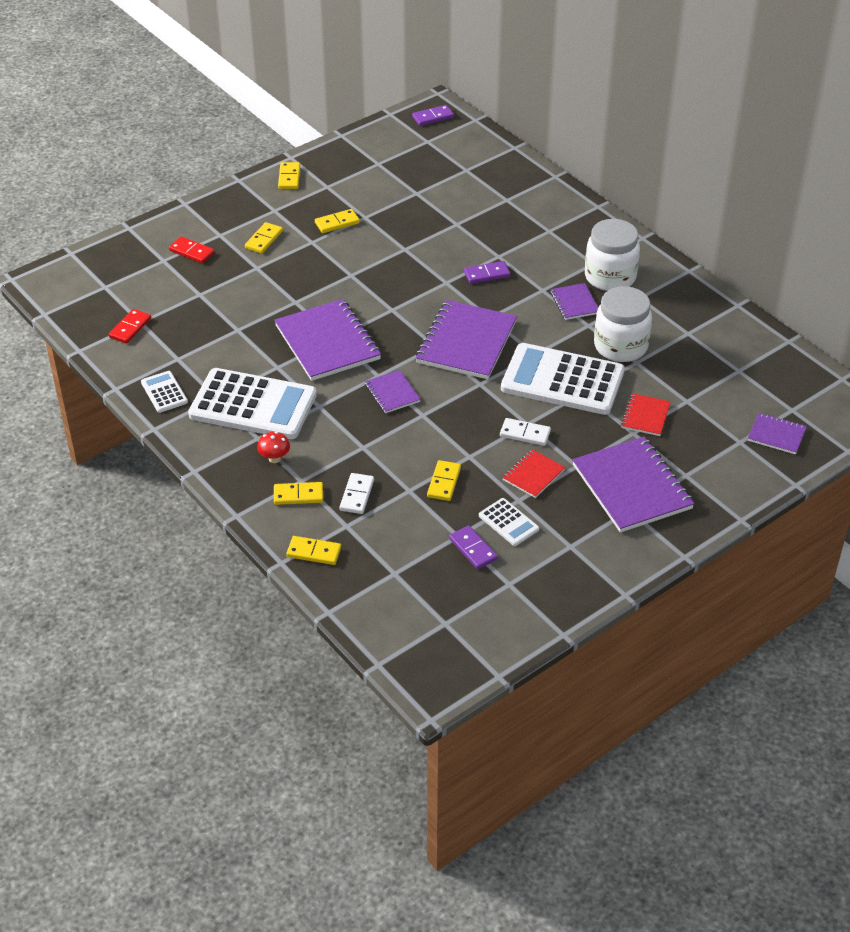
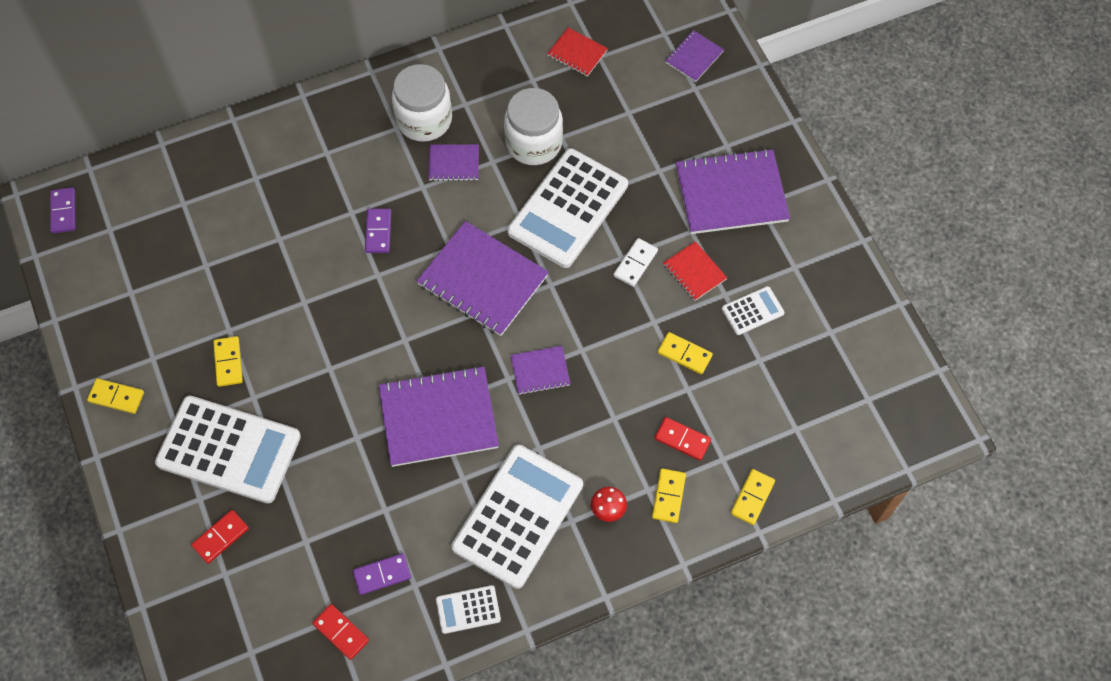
camera: 75 degrees left, 20 degrees up
yellow domino [245,222,283,254] -> white calculator [155,396,301,503]
white domino [340,473,374,514] -> red domino [655,417,711,461]
purple domino [449,525,498,569] -> purple domino moved to [353,553,411,595]
red notebook [621,393,671,436] -> red notebook moved to [547,28,608,77]

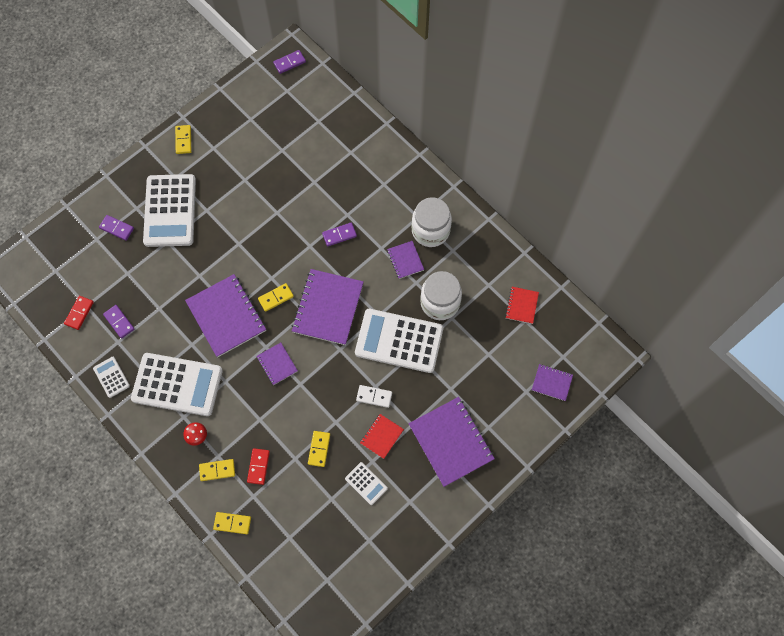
camera: 70 degrees right, 5 degrees up
red domino [191,510,249,564] -> purple domino [99,215,134,241]
yellow domino [213,336,243,387] -> yellow domino moved to [258,283,294,312]

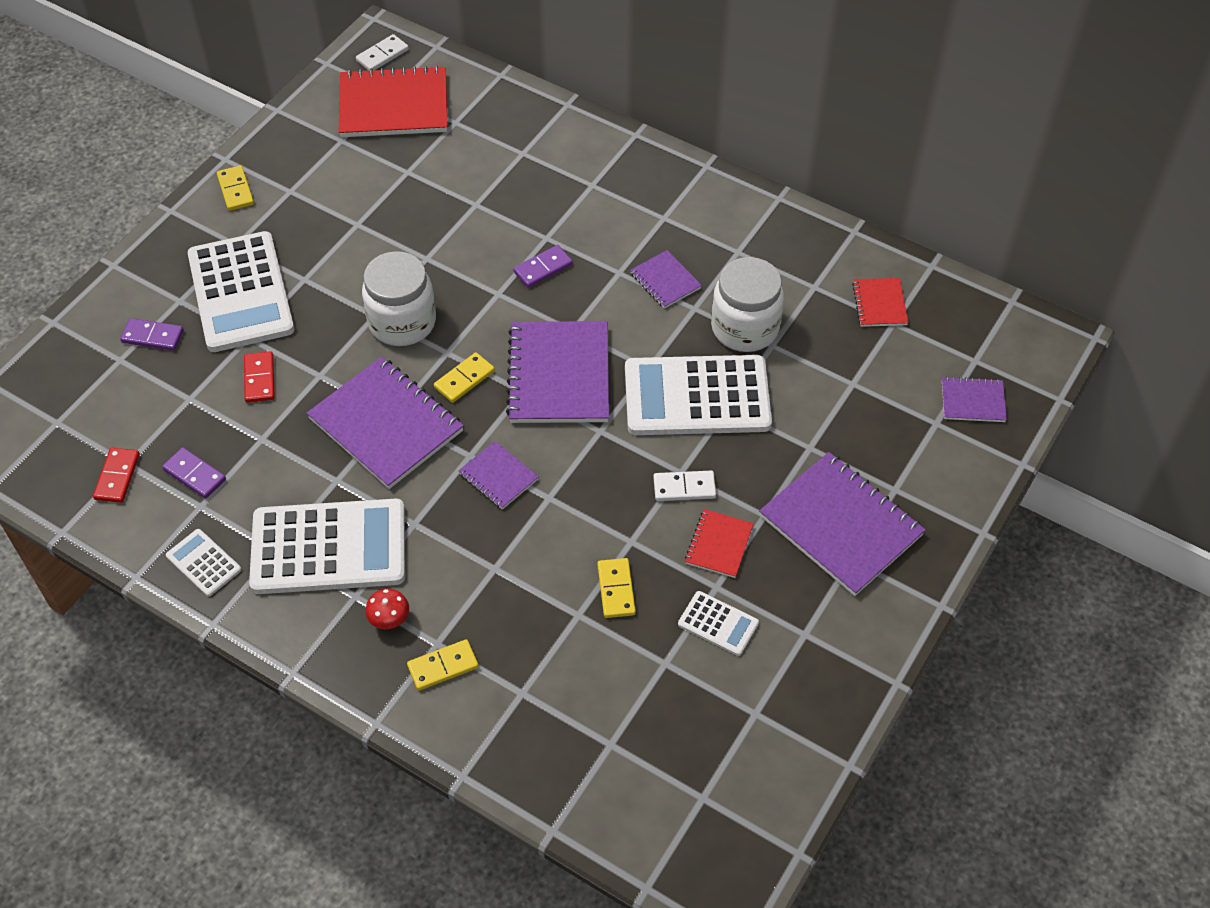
camera: 15 degrees left, 15 degrees down
yellow domino [213,512,251,534] -> none
red domino [247,448,270,485] -> red domino moved to [244,351,275,403]
purple domino [273,50,306,74] -> white domino [356,34,409,71]
white jar [411,197,452,247] -> white jar moved to [362,251,436,346]
none -> red notebook [339,65,447,137]

